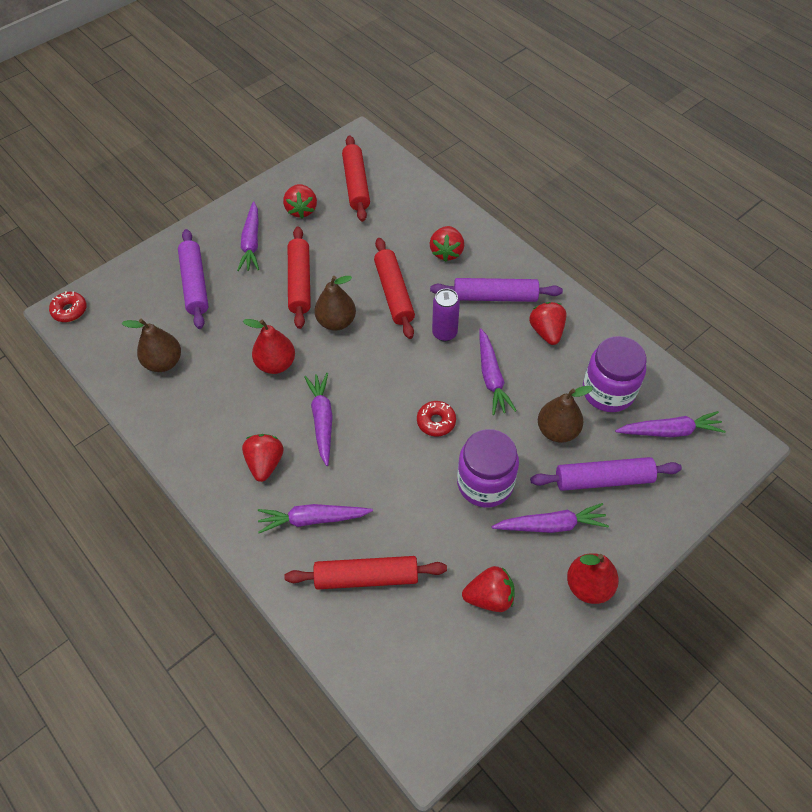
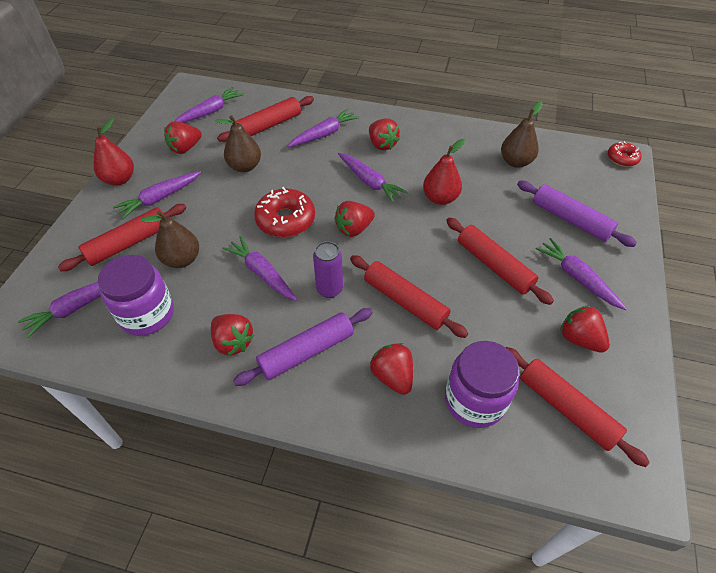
camera: 145 degrees right, 5 degrees down
brown pear [314,276,356,331] -> brown pear moved to [216,115,261,172]
red donut [417,401,456,436] -> red donut [254,187,315,237], size x1.71
purple jar [457,429,519,507] -> purple jar moved to [445,341,519,428]
purple rolling pin [530,457,682,491] -> red rolling pin [58,204,186,271]
none -> purple carrot [175,87,244,123]
none -> red strawberry [334,201,375,237]

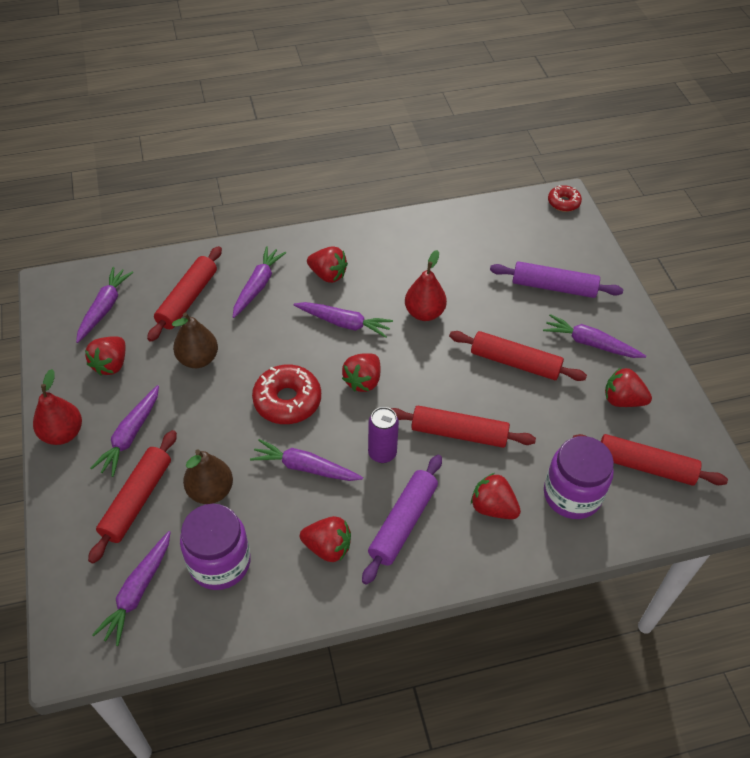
camera: 30 degrees left, 0 degrees up
brown pear [501,101,542,168] -> none

